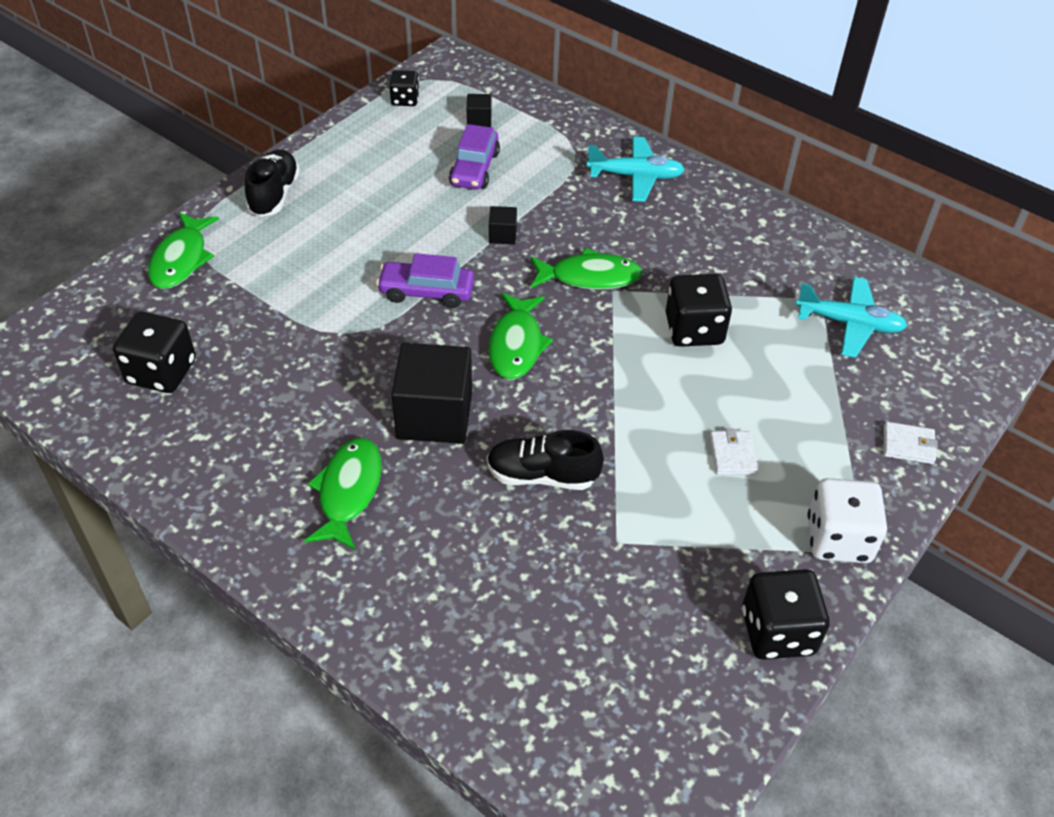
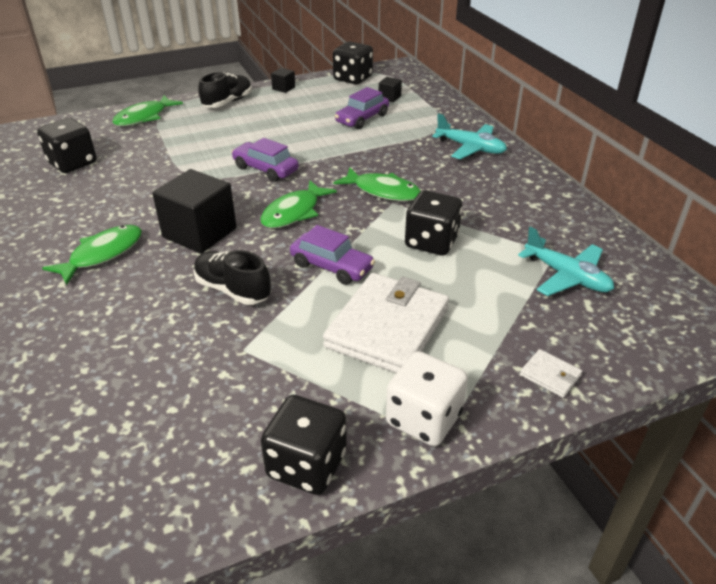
camera: 30 degrees right, 10 degrees down
black dice [389,70,419,106] -> black dice [333,41,373,84], size x1.69
black cube [489,206,517,244] -> black cube moved to [271,68,295,93]
white wallet [710,429,758,475] -> white wallet [323,273,449,373], size x2.44
none -> purple car [290,225,375,285]

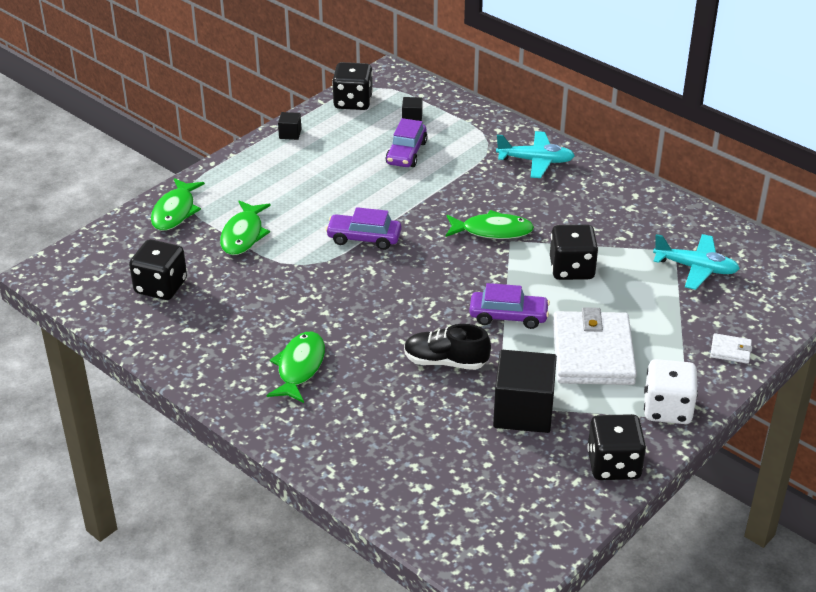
camera: 25 degrees left, 0 degrees up
black cube [152,169,237,254] -> black cube moved to [493,350,557,433]
black shoe [198,72,252,108] -> none
green fish [260,180,337,228] -> green fish moved to [220,201,271,255]

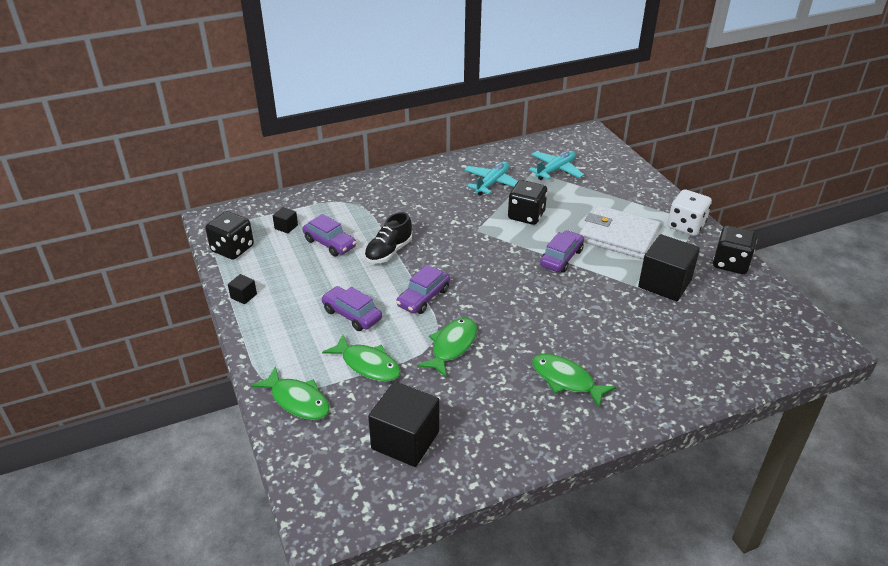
camera: 65 degrees left, 0 degrees up
black dice [129,239,187,300] -> black cube [368,381,439,467]
black shoe [404,324,491,370] -> black shoe moved to [364,212,412,263]
green fish [446,210,534,239] -> green fish moved to [417,318,477,377]
turquoise plane [496,131,575,178] -> turquoise plane moved to [464,161,518,196]
white wallet [710,333,752,364] -> none
none -> purple car [321,286,382,331]

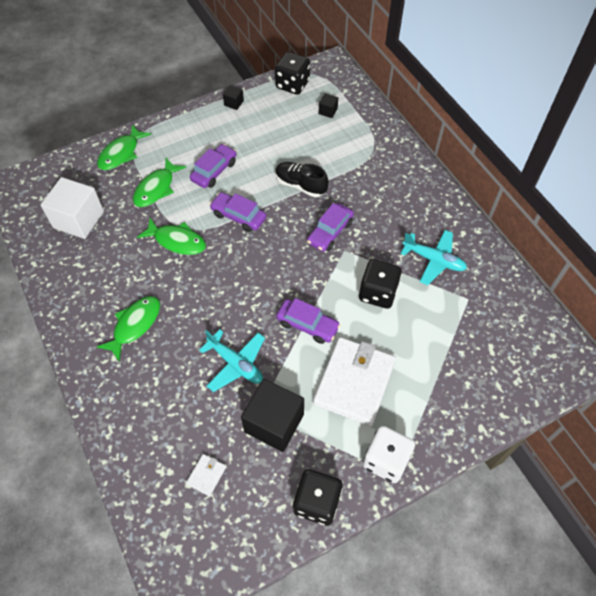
camera: 85 degrees right, 20 degrees up
purple car [303,214,357,257] -> purple car moved to [307,203,354,252]
black cube [368,381,439,467] -> white cube [41,177,104,239]
turquoise plane [529,151,584,180] -> turquoise plane moved to [199,329,265,392]
none -> white wallet [186,454,226,496]

